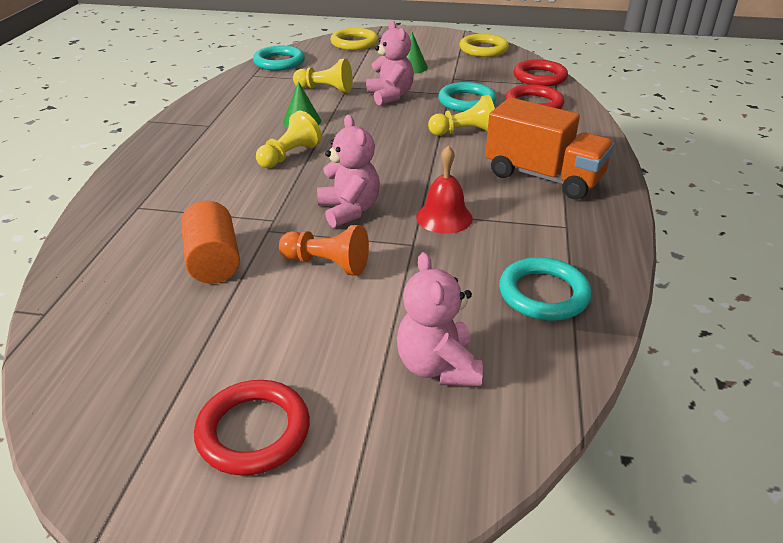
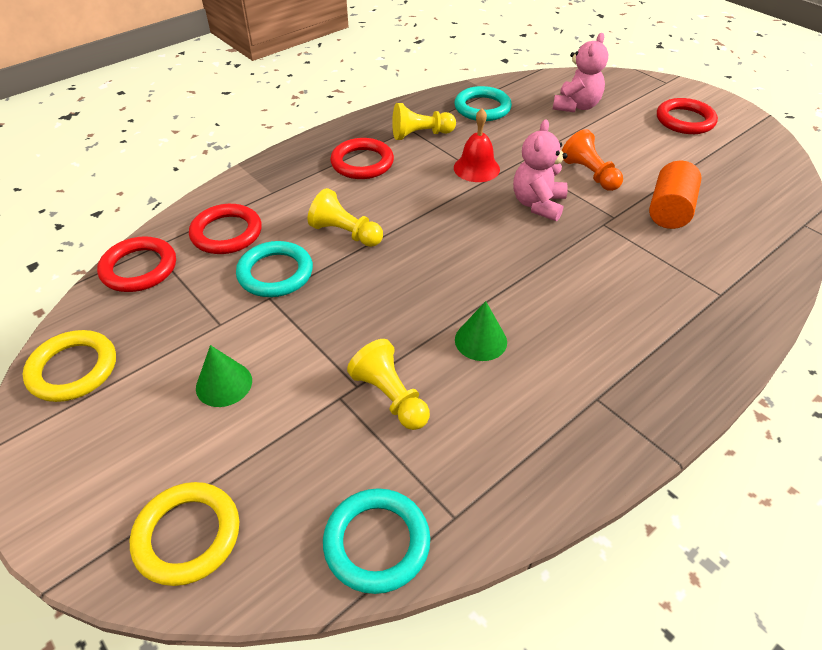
camera: 140 degrees left, 10 degrees up
yellow pawn [256,111,322,168] -> yellow pawn moved to [392,103,456,140]
pink teddy bear [366,20,414,105] -> none
orange truck [485,97,614,200] -> red ring [330,138,394,179]

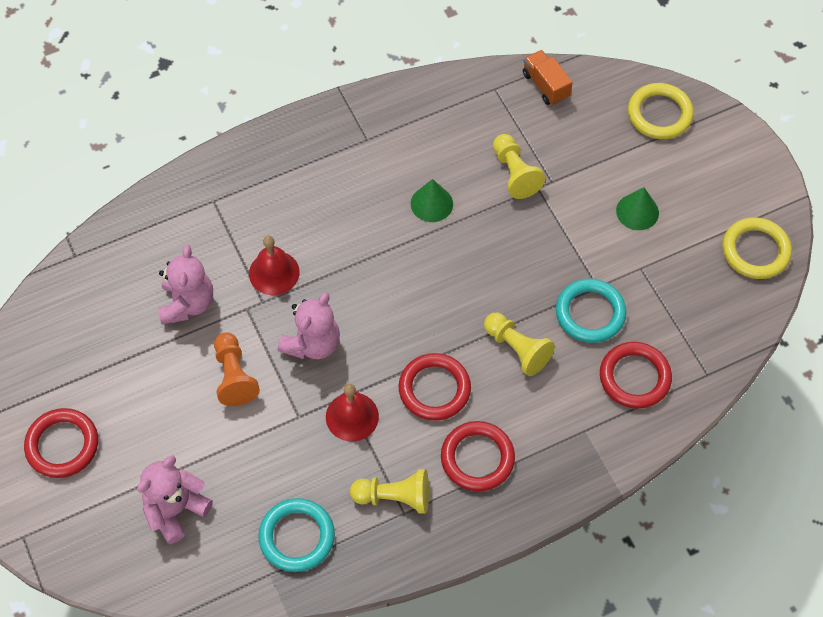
camera: 165 degrees left, 15 degrees up
red ring [97,236,176,292] -> red ring moved to [399,353,471,421]
turquoise ring [323,488,430,594] -> orange truck [523,50,573,105]
orange cylinder [649,161,702,229] -> pink teddy bear [158,245,213,324]
none -> red bell [249,236,300,295]

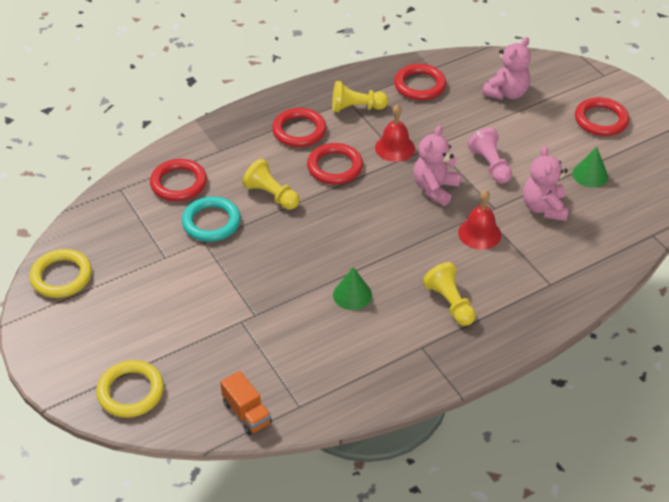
camera: 175 degrees right, 15 degrees down
orange pawn [214,332,260,406] -> pink pawn [467,128,512,184]
turquoise ring [258,498,335,572] -> red ring [394,64,446,100]
yellow pawn [493,134,545,199] -> yellow pawn moved to [423,262,476,326]
green cone [616,187,659,230] -> green cone moved to [572,147,608,188]

